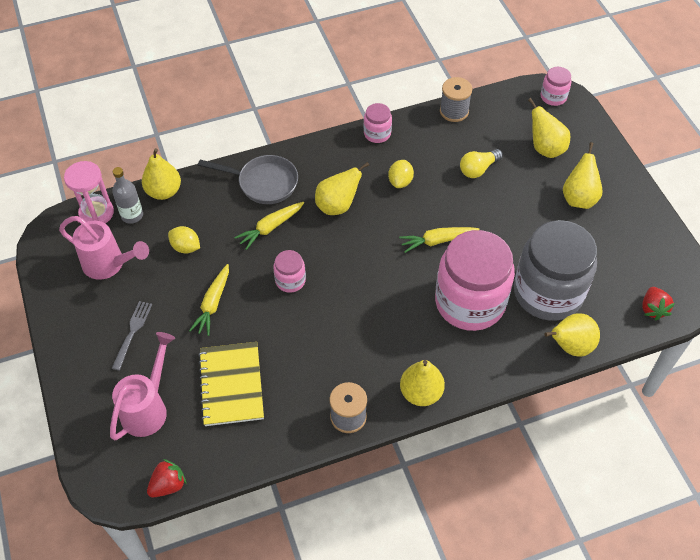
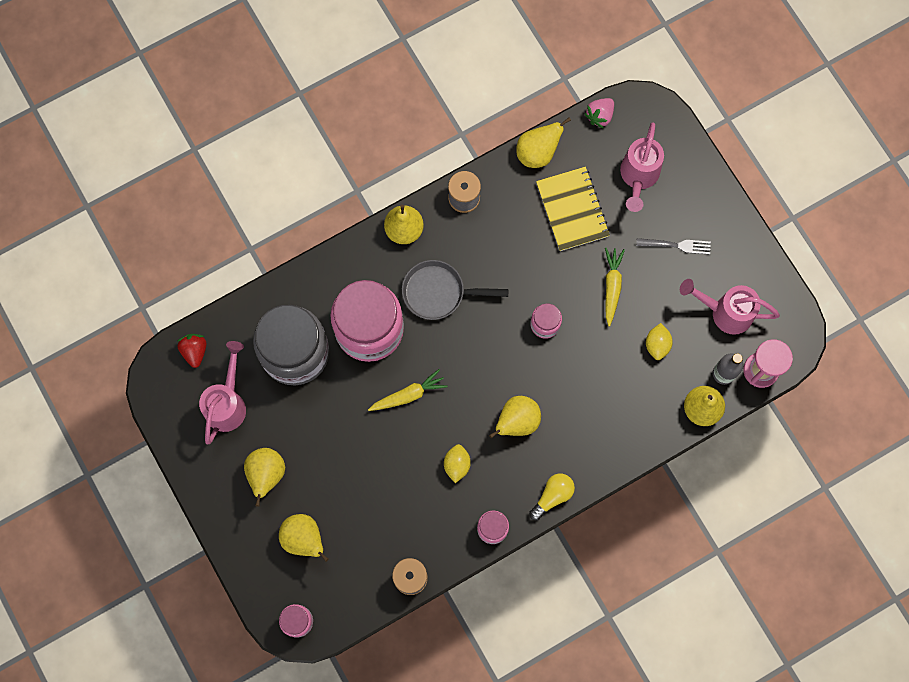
camera: 170 degrees right, 20 degrees up
grey fork [112,301,152,371] -> grey fork turned 90 degrees counterclockwise [636,238,711,255]
red strawberry [147,459,187,497] -> pink strawberry [584,98,614,129]
yellow lemon [168,226,200,254] -> yellow lemon turned 75 degrees clockwise [646,323,673,360]
grey pan [198,155,298,204] -> grey pan moved to [402,260,508,320]
yellow carrot [234,202,304,250] -> none
yellow light bulb [460,149,503,178] -> yellow light bulb moved to [529,473,575,521]
yellow pear [544,313,600,357] -> yellow pear moved to [516,117,571,168]
none -> pink watering can [199,341,246,444]

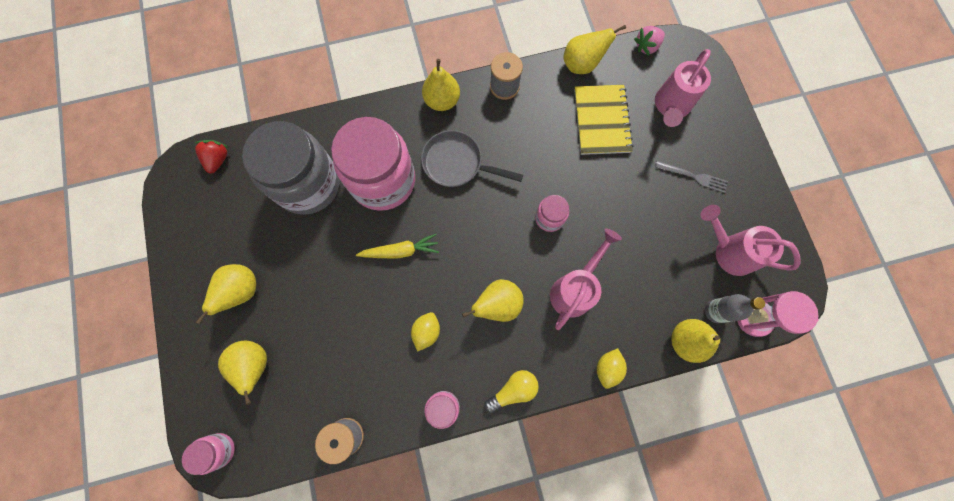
camera: 15 degrees right, 0 degrees up
pink watering can [199,341,246,444] -> pink watering can moved to [550,229,622,330]
yellow carrot [605,248,625,326] -> none
yellow lemon [646,323,673,360] -> yellow lemon moved to [597,348,627,389]

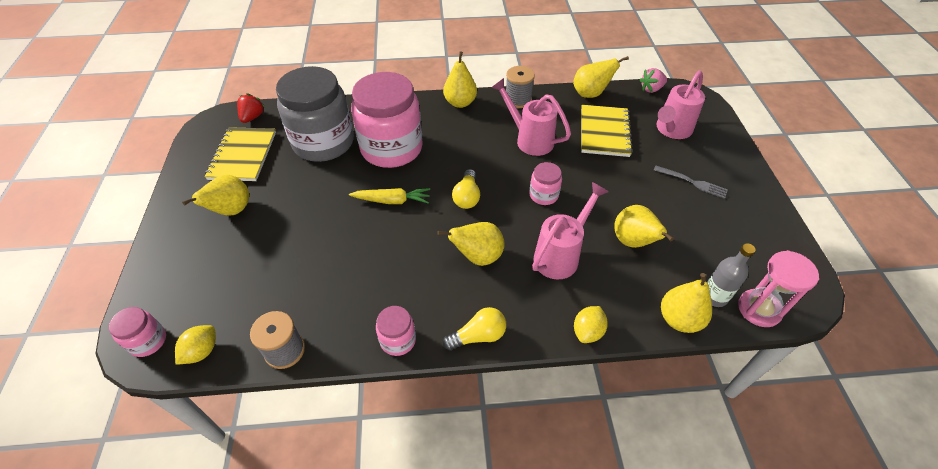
camera: 10 degrees right, 25 degrees down
yellow pear [218,341,267,405] -> yellow pear moved to [614,205,674,248]
yellow lemon [411,312,440,351] -> yellow lemon moved to [175,325,216,365]
grey pan [421,130,523,187] -> none
pink watering can [700,205,800,276] -> pink watering can moved to [491,78,571,156]
none -> yellow notebook [204,127,276,181]
none -> yellow light bulb [452,169,480,209]

